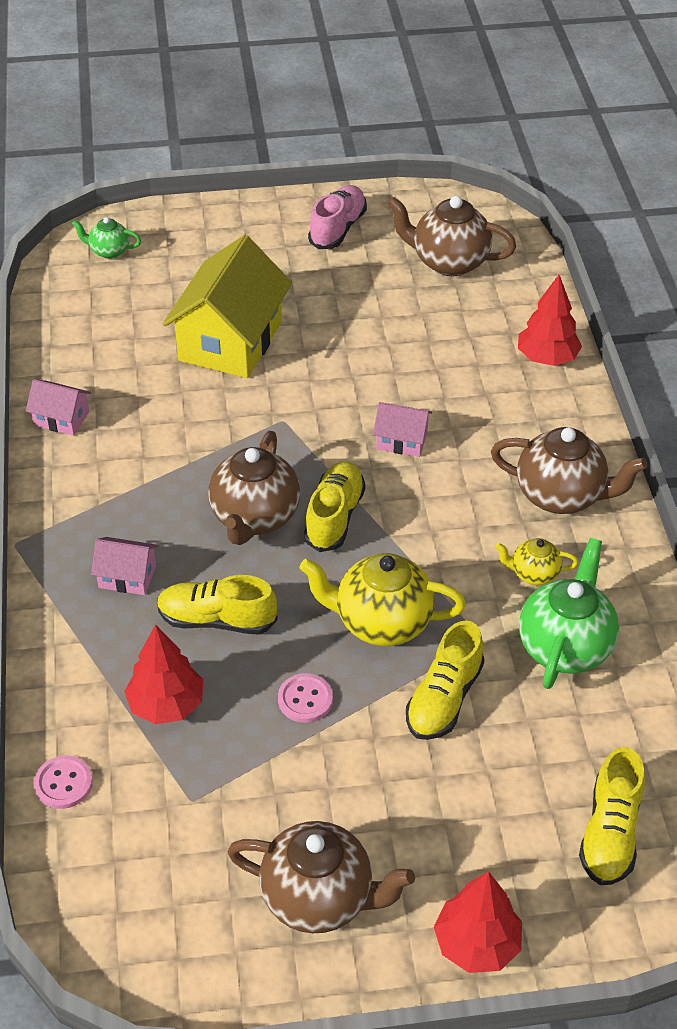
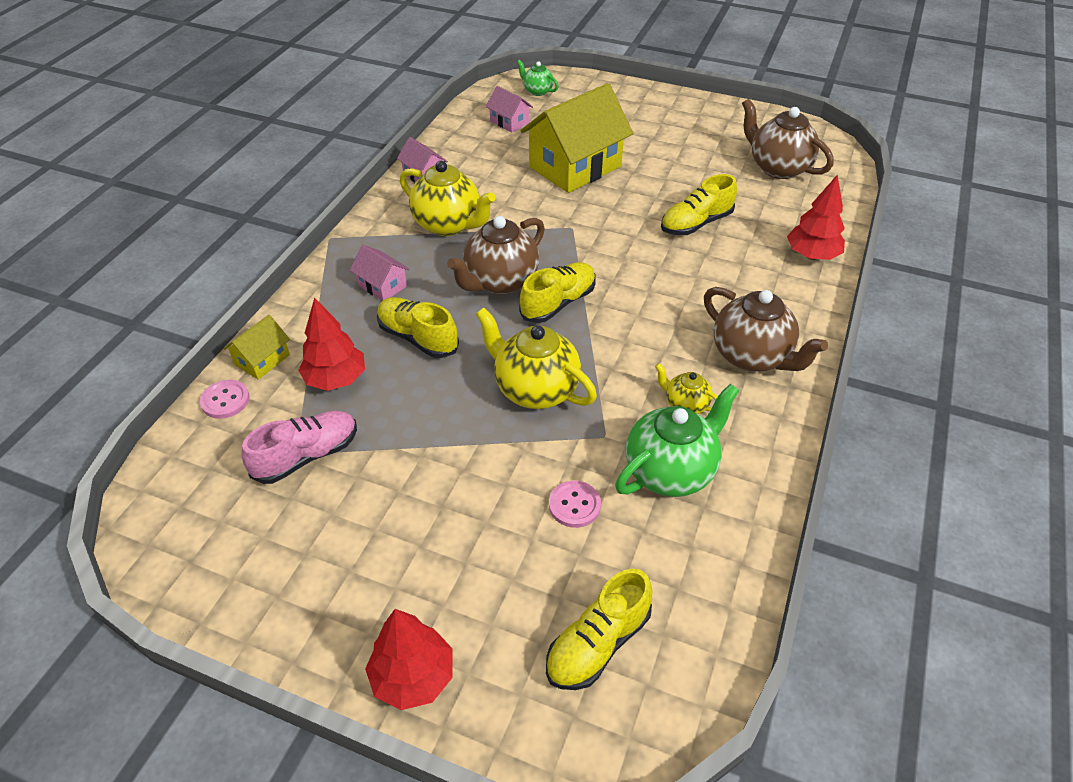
camera: 30 degrees right, 0 degrees up
brown teapot [228,821,415,933] -> none
pink button [278,673,333,723] -> pink button moved to [549,481,601,528]
pink shoe [308,185,367,249] -> pink shoe moved to [241,410,357,484]
pink house [373,402,432,457] -> pink house moved to [486,86,533,133]
yellow shoe [406,620,484,740] -> yellow shoe moved to [661,174,737,235]
none -> yellow house [223,315,290,380]
none -> yellow teapot [400,161,495,236]

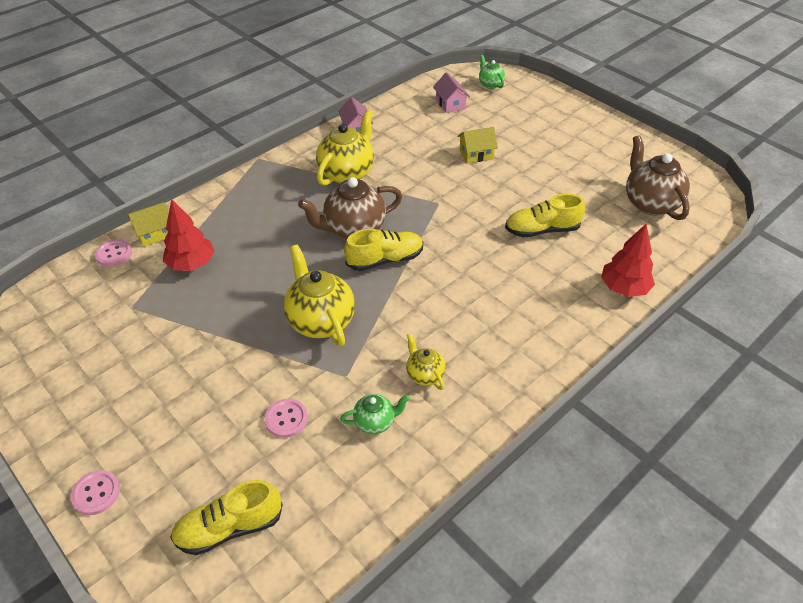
camera: 25 degrees right, 0 degrees up
pink shoe [241,410,357,484] -> none
pink house [350,245,409,301] -> none
red tree [365,609,453,710] -> pink button [71,470,120,515]
yellow shoe [377,297,459,358] -> none
yellow teapot [400,161,495,236] -> yellow teapot turned 120 degrees counterclockwise [316,110,374,186]
yellow house [520,83,633,193] -> yellow house [458,127,498,164], size x0.46
green teapot [615,383,740,497] -> green teapot [340,394,410,434], size x0.53
brown teapot [704,287,828,372] -> none

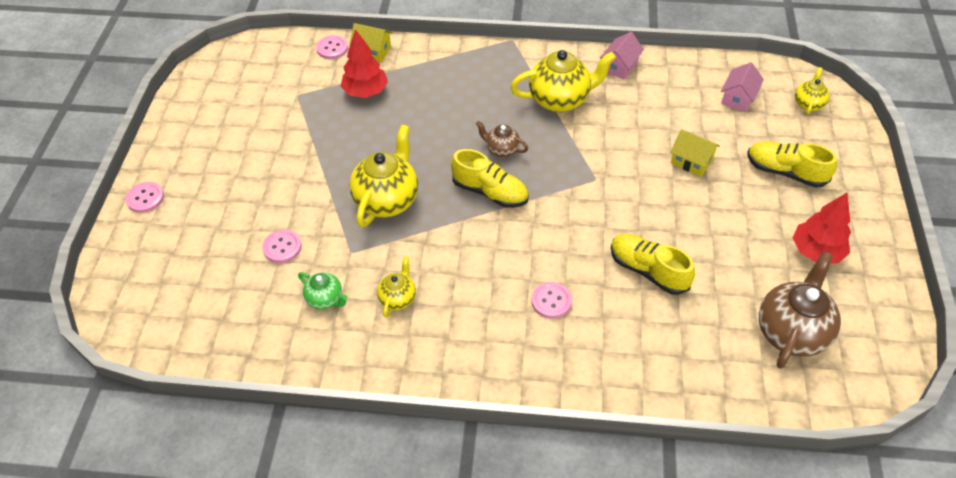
camera: 50 degrees right, 5 degrees up
yellow shoe [170,480,283,555] -> yellow shoe moved to [747,141,837,188]
brown teapot [298,177,402,239] -> brown teapot [476,121,528,157], size x0.53
green teapot [479,55,505,89] -> yellow teapot [795,67,830,115]
red tree [601,224,655,297] -> red tree moved to [793,193,851,264]
none -> pink button [532,282,572,319]

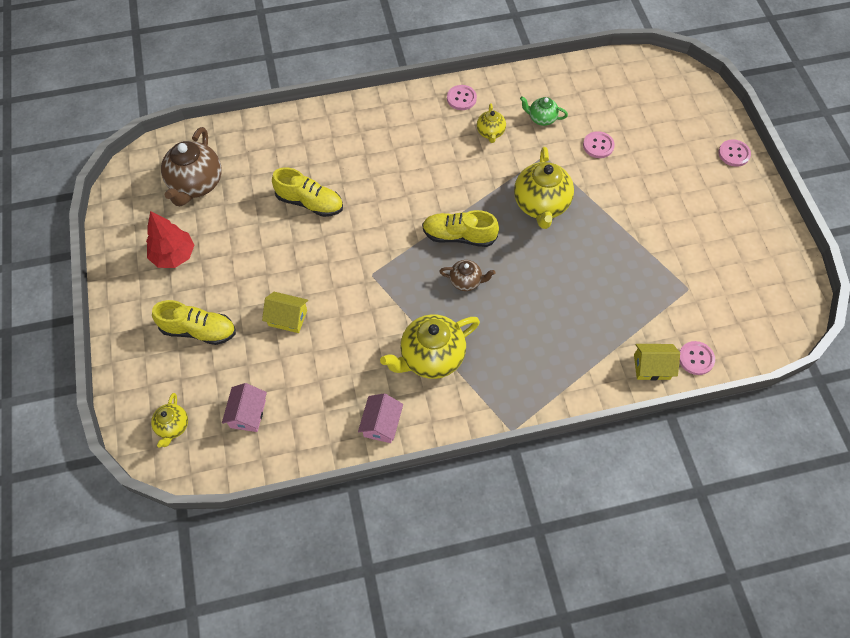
camera: 160 degrees right, 10 degrees up
red tree [340,29,388,98] -> none
pink button [532,282,572,319] -> pink button moved to [447,85,477,110]

